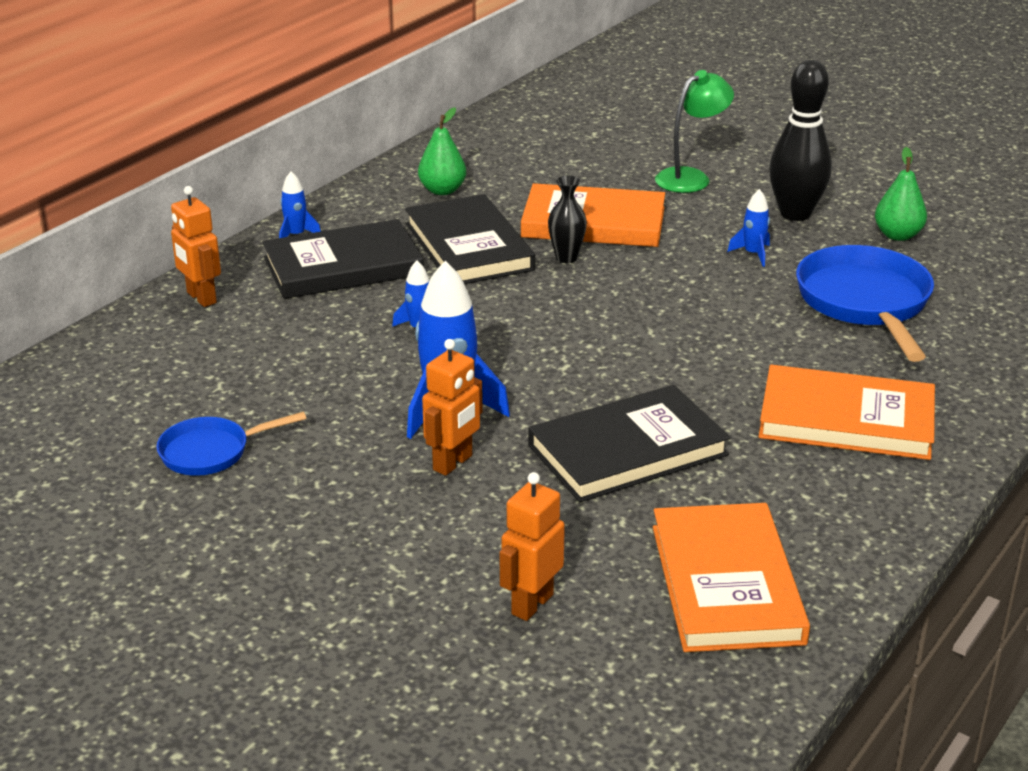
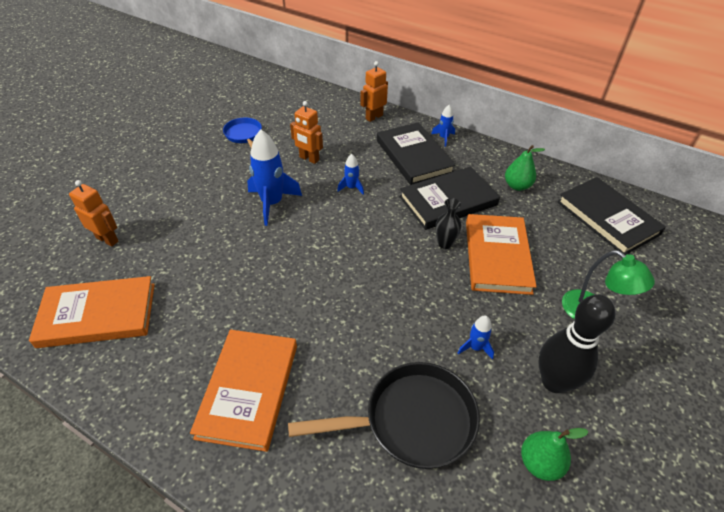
camera: 85 degrees right, 15 degrees up
orange robot [422,339,483,476] -> orange robot moved to [290,101,323,164]
black book [528,385,730,502] -> black book moved to [557,177,666,255]
blue pan [796,245,934,362] -> black pan [288,362,480,469]

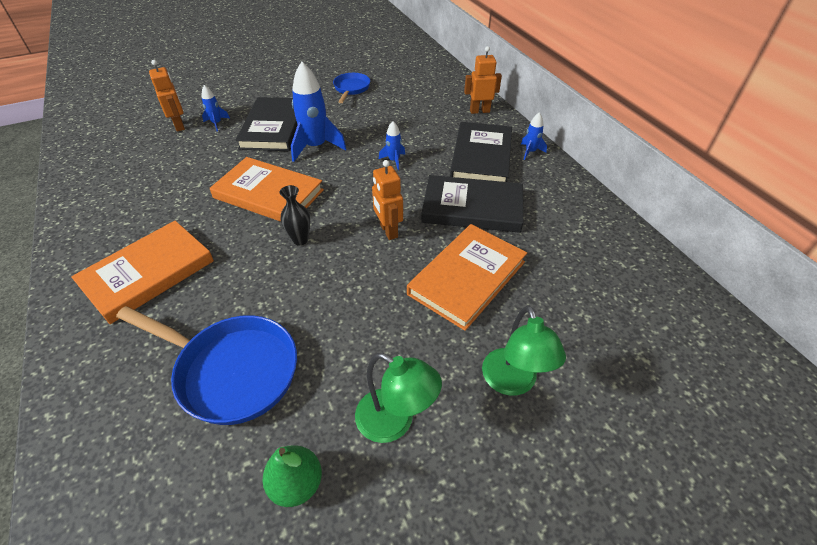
camera: 35 degrees right, 0 degrees up
orange book [29,276,155,348] -> orange book moved to [210,157,324,222]
black pan [288,362,480,469] -> blue pan [116,306,297,425]
orange robot [290,101,323,164] -> orange robot moved to [372,160,403,240]
black vase [435,198,461,249] -> black vase moved to [279,185,310,246]
blue rocket [458,315,494,360] -> blue rocket moved to [202,85,230,131]
green pear [505,145,545,191] -> none
black bowling pin [538,295,615,393] -> green lamp [355,353,442,443]
black book [557,177,666,255] -> black book moved to [235,97,298,151]

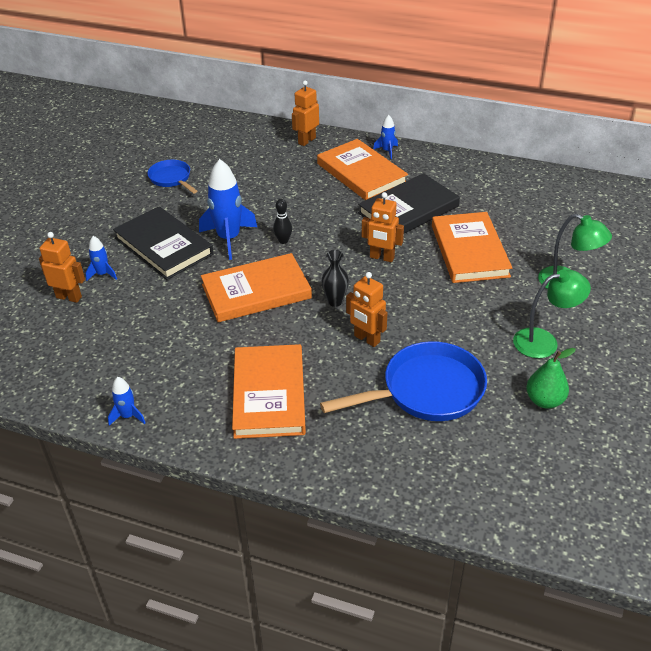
camera: 45 degrees left, 5 degrees down
blue rocket [379,121,405,170] -> blue rocket moved to [108,377,146,426]
black book [450,122,512,182] -> orange book [317,139,408,200]
none -> black bowling pin [273,199,292,244]
none -> orange robot [346,272,388,347]

